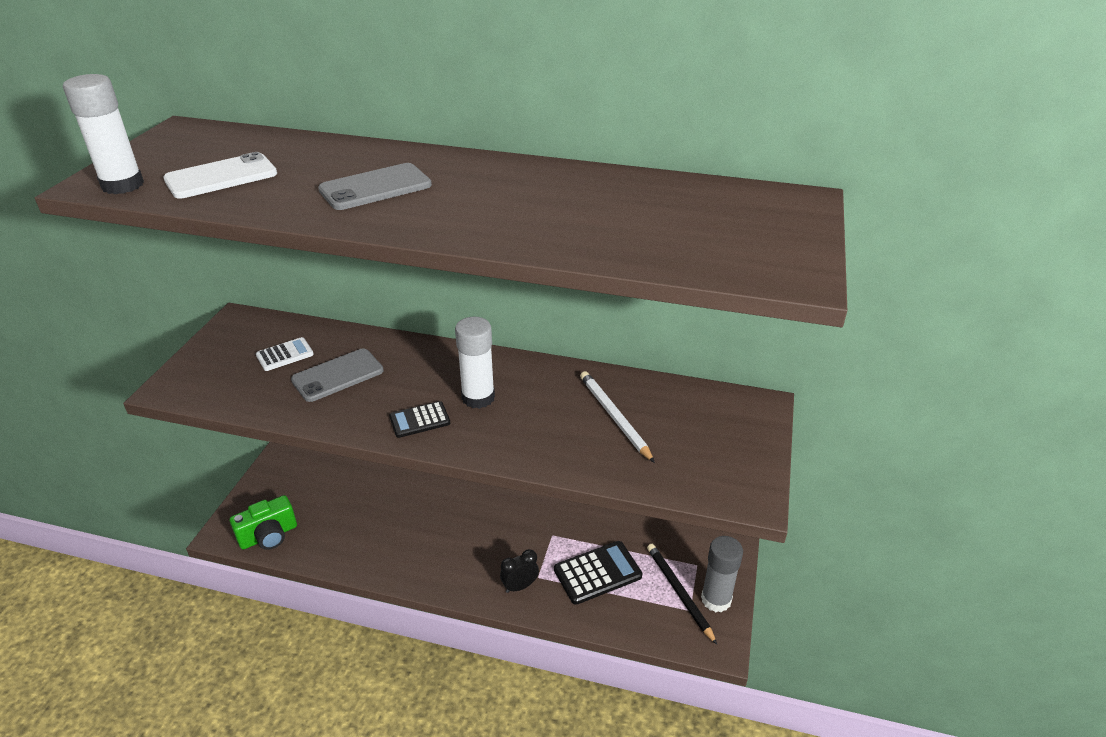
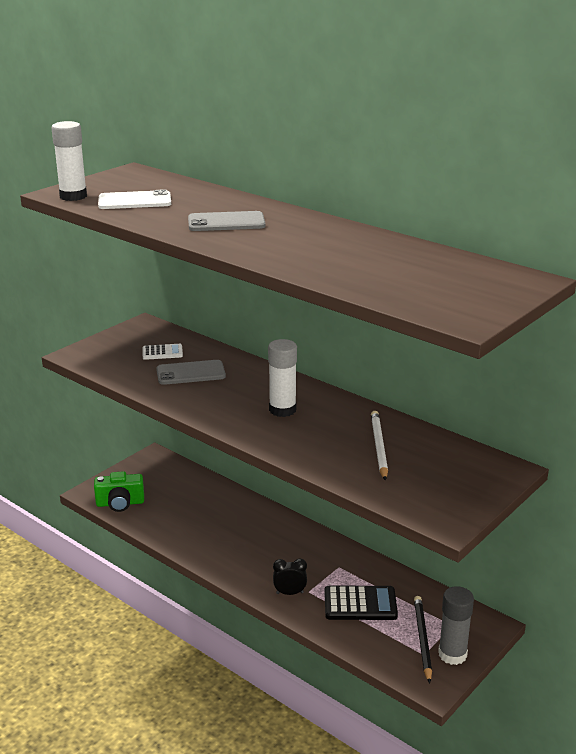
camera: 25 degrees right, 10 degrees down
black calculator [389,401,450,438] -> none

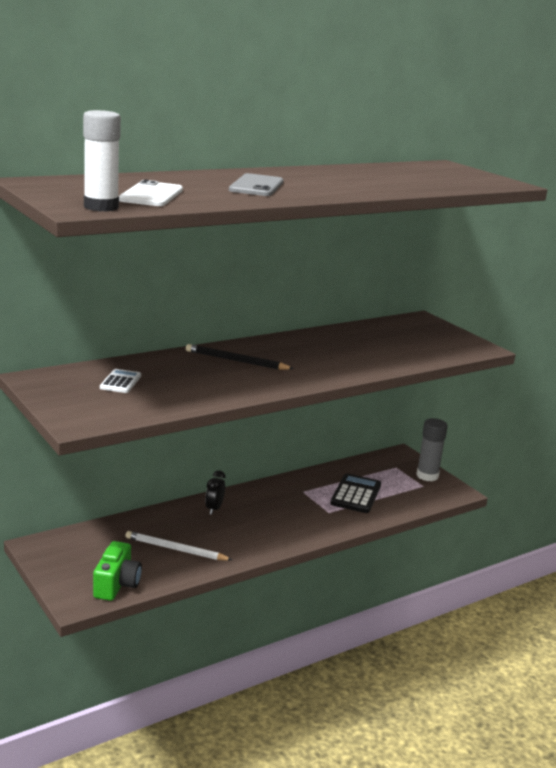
camera: 75 degrees left, 5 degrees down
grey phone [156,360,226,385] -> none
white glue stick [268,339,297,417] -> none
black clock [273,558,307,595] -> black clock moved to [205,470,225,515]
white pencil [371,411,388,481] -> white pencil moved to [126,531,232,561]
black pencil [414,596,432,683] -> black pencil moved to [186,344,294,370]

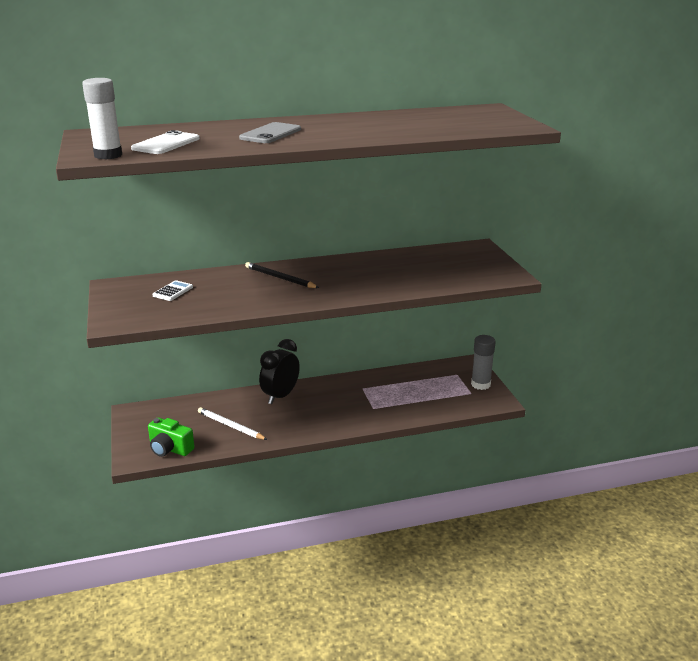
camera: 20 degrees right, 5 degrees up
green camera [93,541,142,601] -> green camera turned 90 degrees clockwise [148,418,195,457]
black clock [205,470,225,515] -> black clock [259,339,300,404], size x1.84
black calculator [330,474,381,513] -> none

